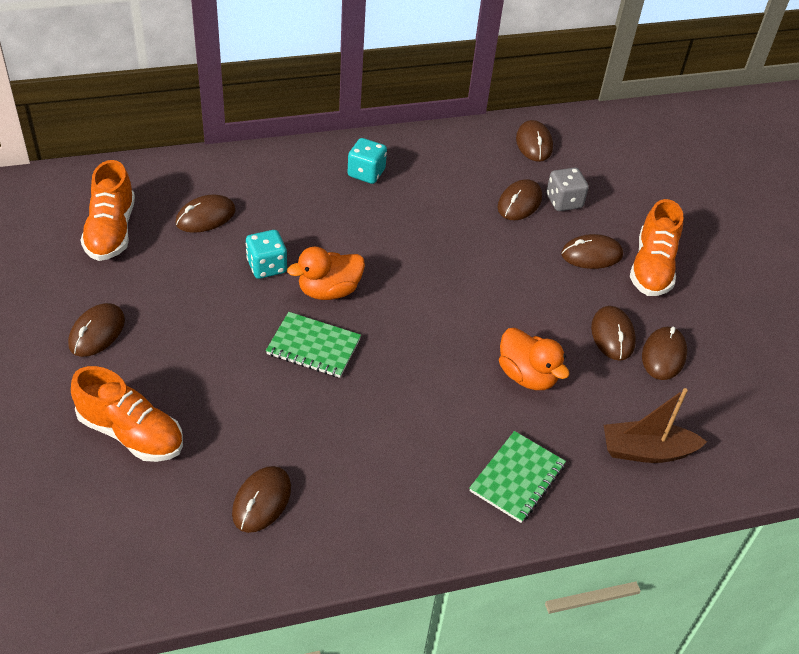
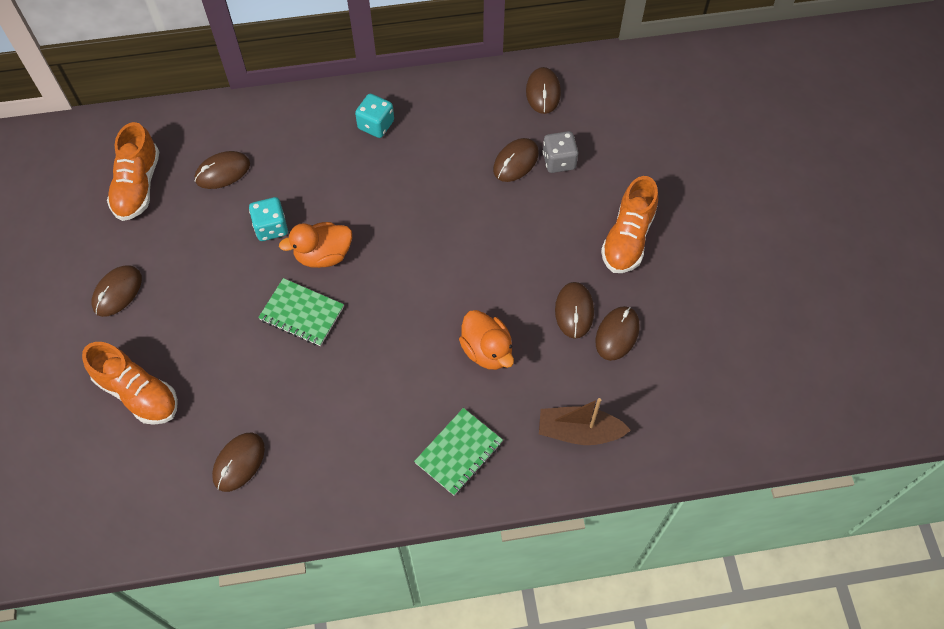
camera: 10 degrees right, 15 degrees up
brown mouse [561,234,623,269] -> none

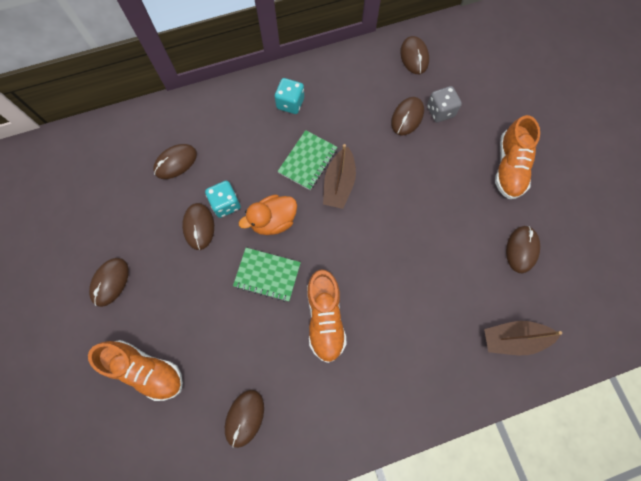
camera: 10 degrees left, 10 degrees up
orange shoe [107,122,159,221] -> orange shoe moved to [307,269,347,363]
green notebook [414,408,503,496] -> green notebook moved to [278,130,338,190]
orange duck [459,310,514,370] -> none
brown mouse [555,282,594,339] -> brown mouse moved to [182,203,214,250]
none -> brown boat [323,144,356,209]

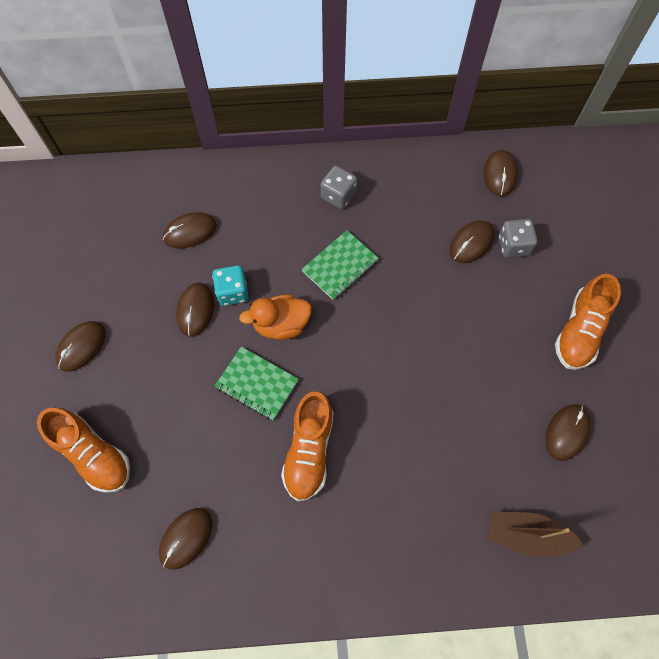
camera: 15 degrees right, 5 degrees down
turquoise dice [275,78,304,114] -> grey dice [321,166,357,209]
brown boat [323,144,356,209] -> none

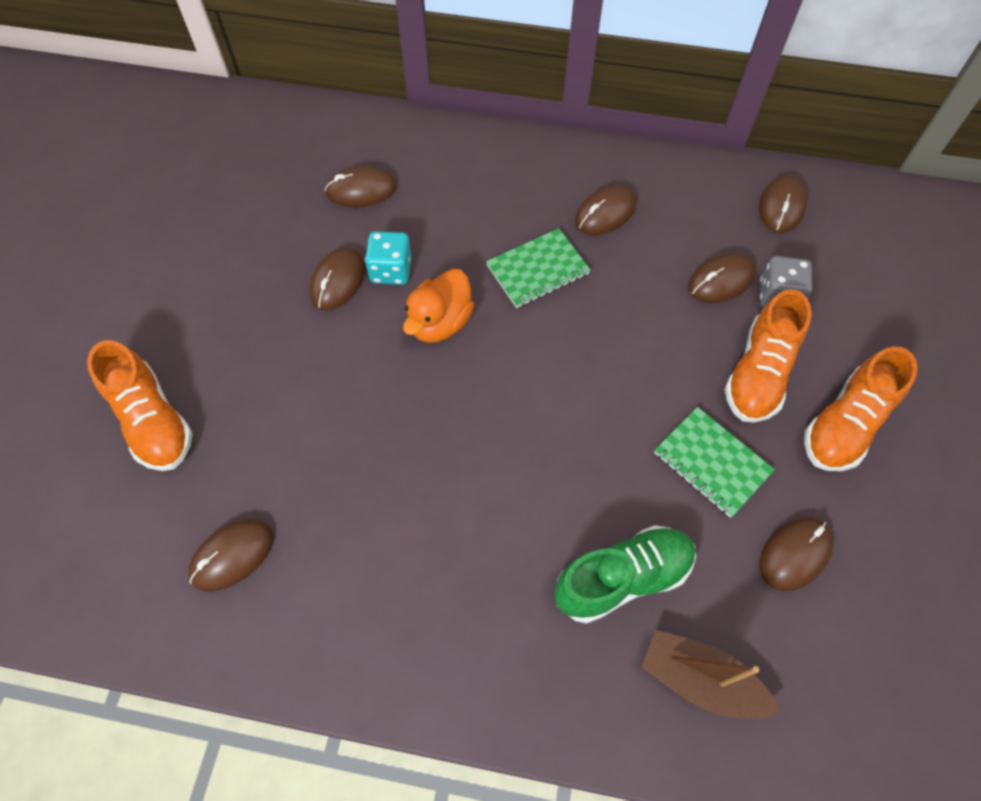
camera: 15 degrees right, 5 degrees down
brown mouse [55,321,106,372] -> brown mouse moved to [575,185,637,235]
green notebook [215,347,299,420] -> green notebook moved to [654,407,775,518]
orange duck [239,294,312,340] -> orange duck turned 60 degrees counterclockwise [403,269,475,343]
orange shoe [281,391,334,501] -> orange shoe moved to [725,289,812,423]
grey dice [321,166,357,209] -> none
none -> green shoe [554,525,696,624]

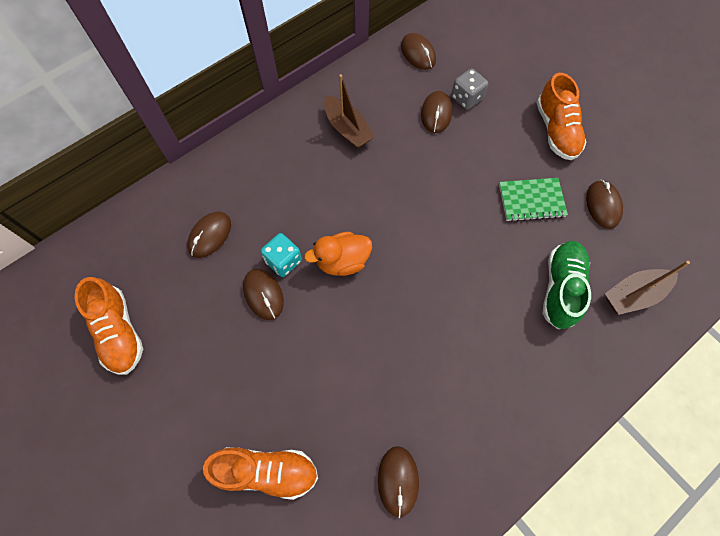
camera: 50 degrees left, 5 degrees up
orange duck [403,269,475,343] -> orange duck turned 90 degrees clockwise [304,232,372,276]
green notebook [486,228,591,308] -> none
brown mouse [575,185,637,235] -> brown boat [324,74,375,149]
orange shoe [725,289,812,423] -> orange shoe moved to [75,277,143,375]

